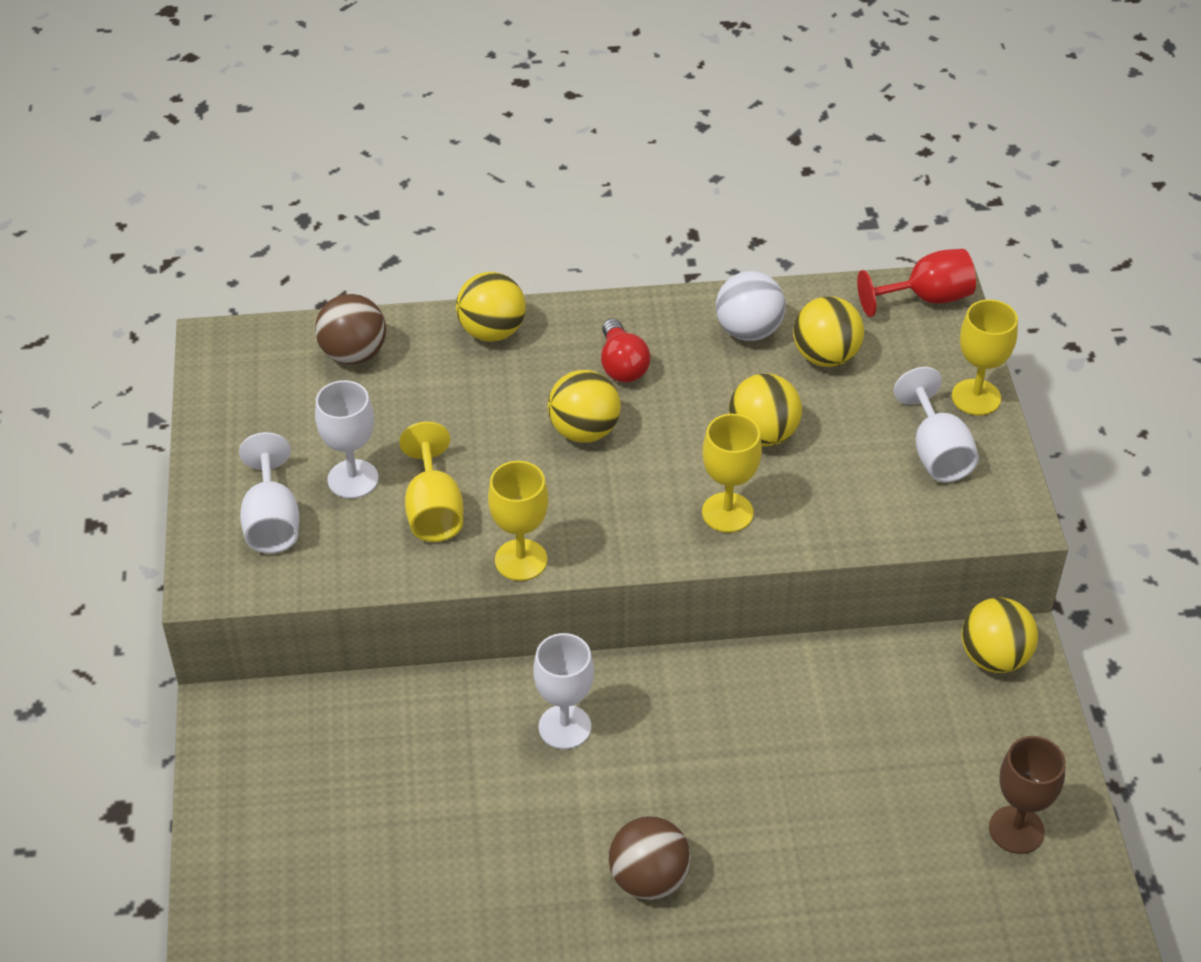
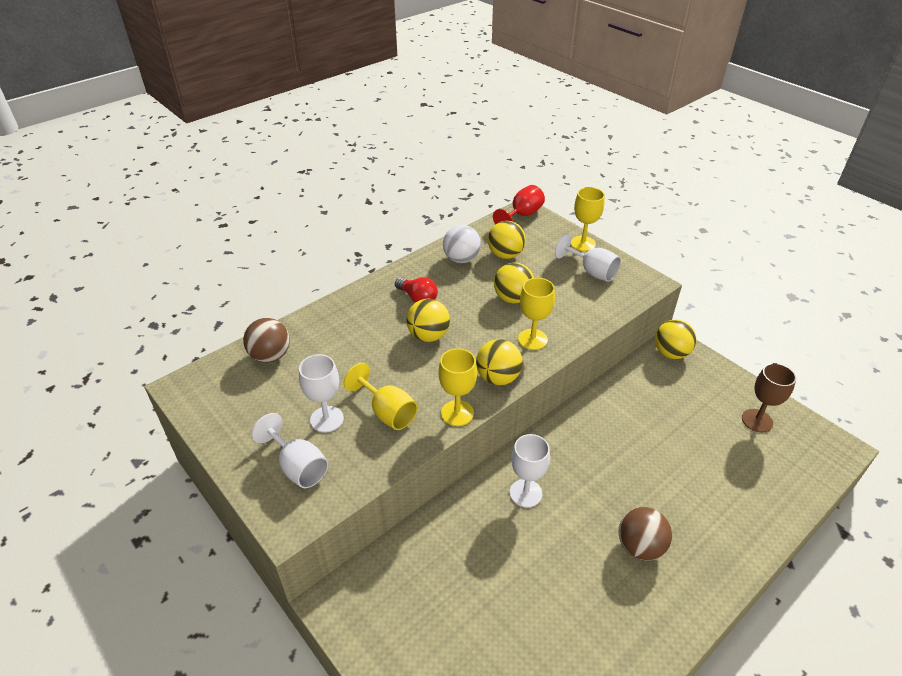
camera: 35 degrees left, 5 degrees down
yellow ball [456,272,526,342] -> yellow ball moved to [476,339,523,385]

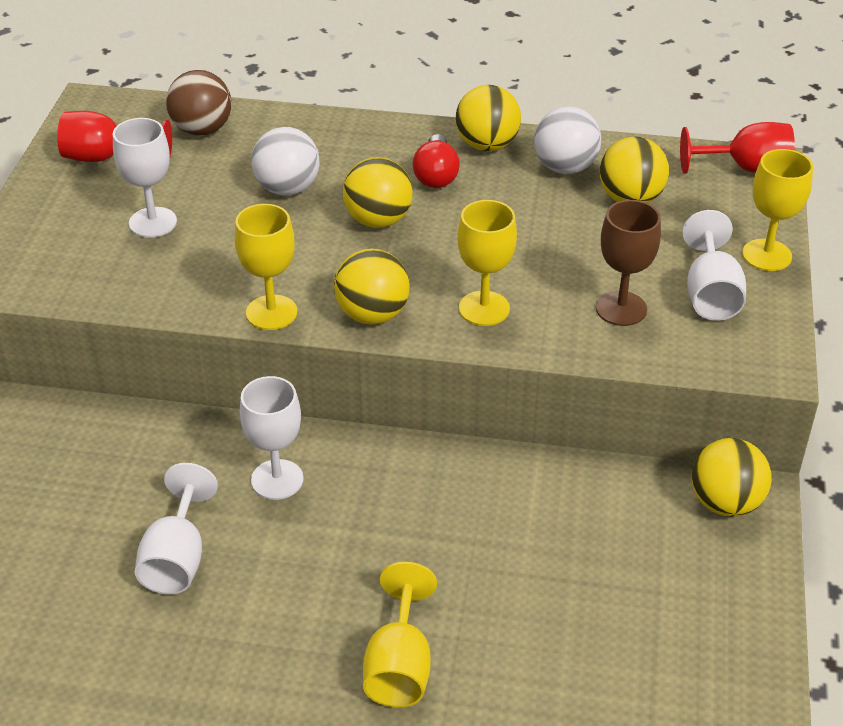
camera: 50 degrees right, 0 degrees up
white goblet [251,413,328,488] -> white goblet moved to [135,463,218,595]
yellow goblet [344,363,418,430] -> yellow goblet moved to [363,562,437,707]
yellow ball [494,262,534,304] -> yellow ball moved to [456,85,521,151]
brown ball [618,507,672,561] -> none
brown goblet [742,363,796,432] -> brown goblet moved to [596,200,661,326]
none -> red goblet [57,111,172,162]
none -> white ball [251,127,320,196]

